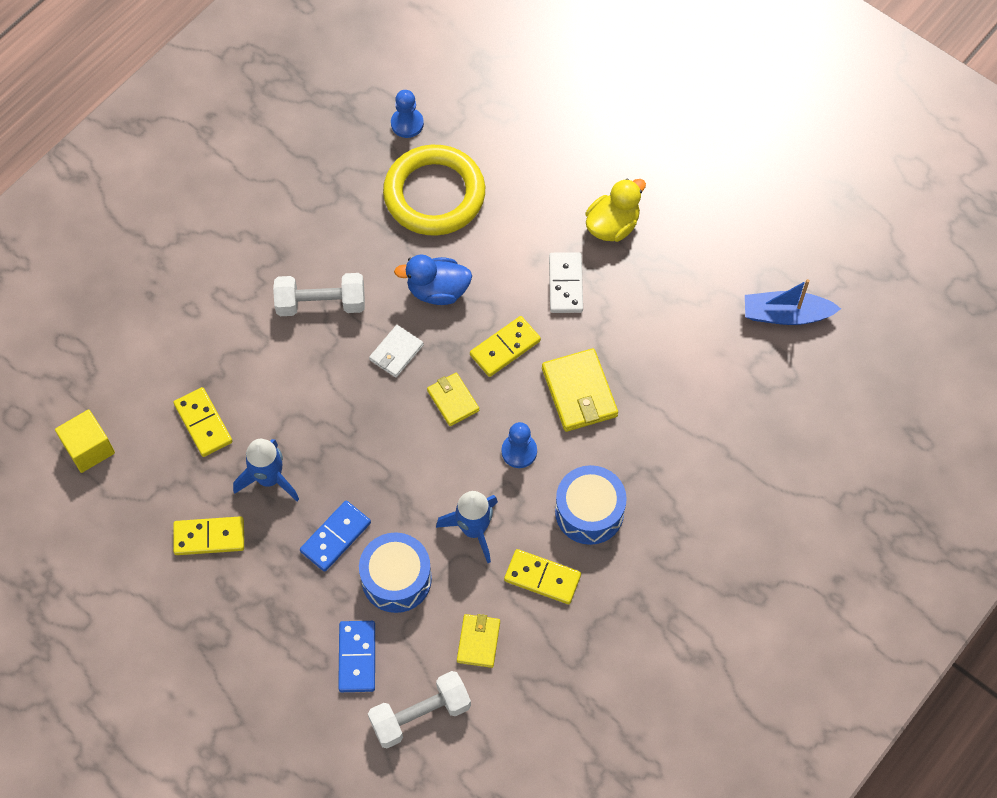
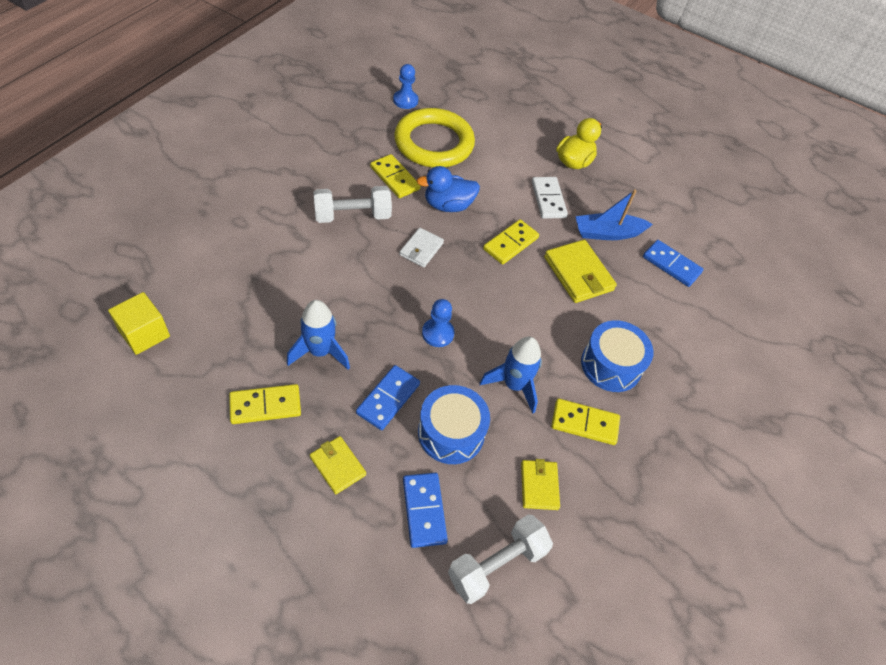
camera: 15 degrees left, 10 degrees down
yellow domino [173,387,233,457] -> yellow domino moved to [370,154,421,198]
yellow wallet [427,373,479,426] -> yellow wallet moved to [310,436,366,494]
blue pawn [502,422,537,468] -> blue pawn moved to [422,299,455,347]
blue boat [745,279,841,325] -> blue boat moved to [575,189,653,240]
none -> blue domino [643,240,704,287]

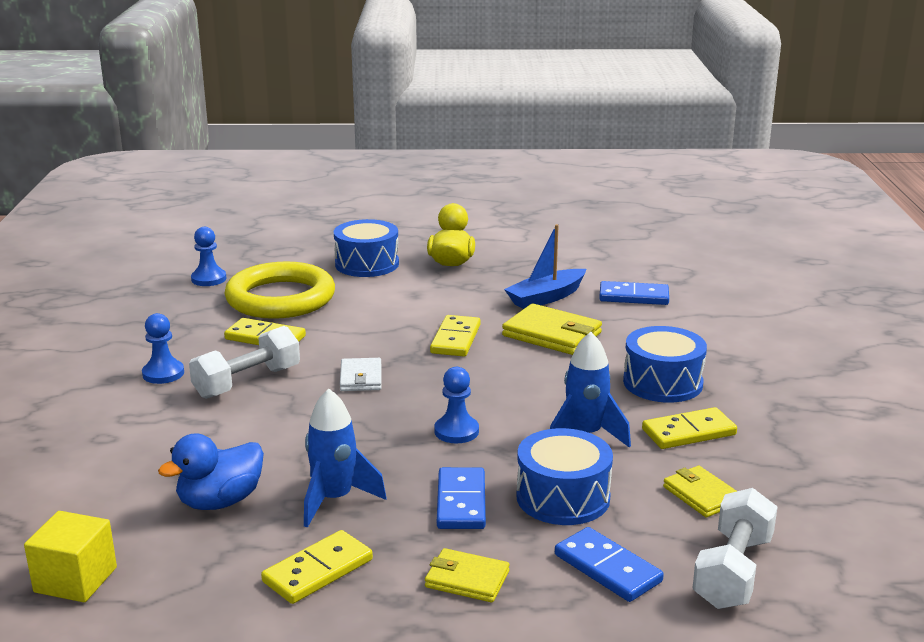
camera: 25 degrees left, 30 degrees down
blue duck [416,166,480,212] -> blue duck moved to [158,433,264,510]
white domino [532,177,568,219] -> none
none -> blue pawn [142,313,184,384]
none -> blue drum [334,219,399,277]

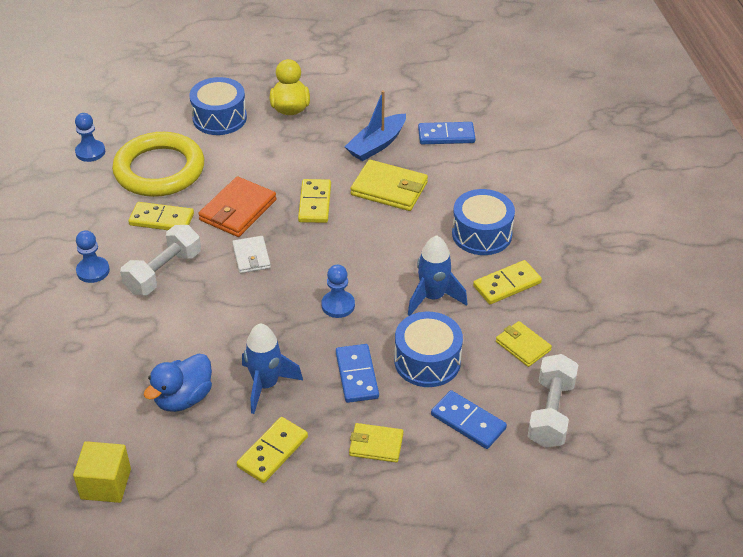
camera: 10 degrees left, 20 degrees up
none -> orange wallet [198,176,276,237]

